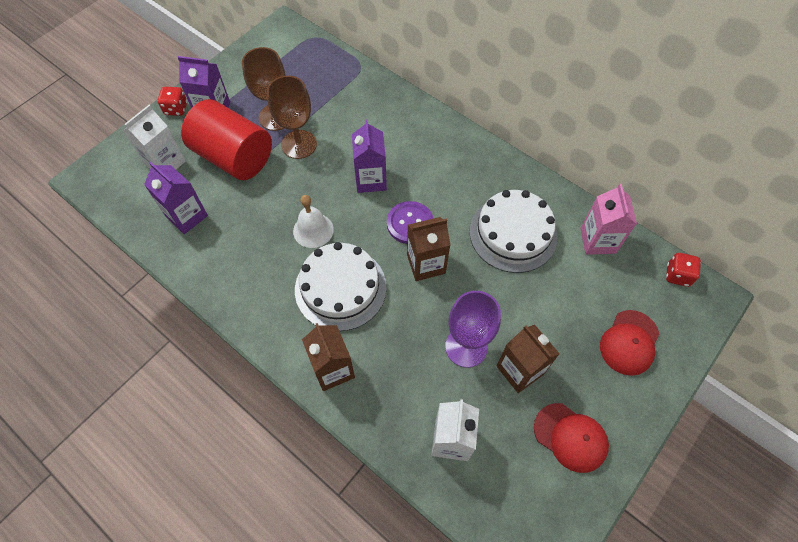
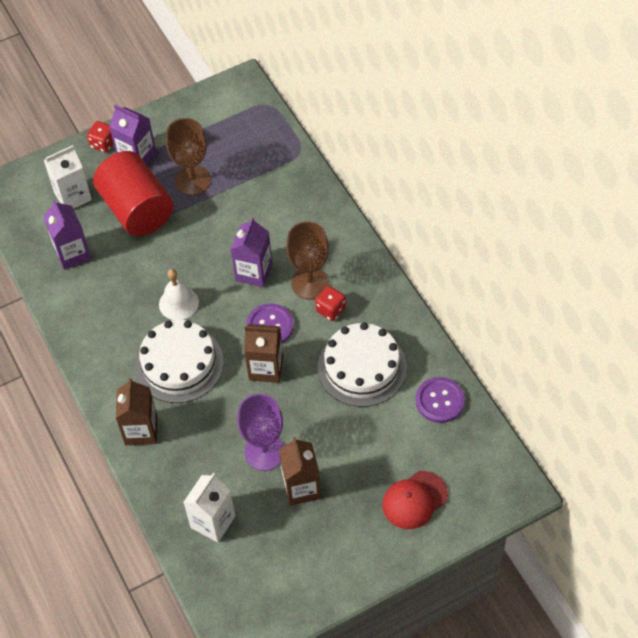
camera: 25 degrees right, 5 degrees down
brown goblet [267,76,317,159] -> brown goblet moved to [286,221,329,299]
red cap [534,403,609,473] -> none
pink carton [580,184,637,255] -> purple button [415,377,465,423]
red dice [666,253,701,287] -> red dice moved to [315,286,346,321]

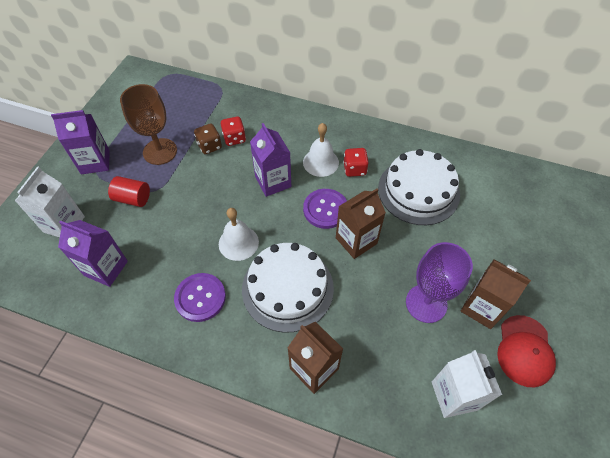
camera: 45 degrees left, 0 degrees up
red dice [87,121,114,152] -> red dice moved to [221,116,246,146]
red cylinder [93,151,174,236] -> red cylinder [108,176,150,207], size x0.46
brown goblet [286,221,329,299] -> white bell [303,123,339,177]
red cap [382,471,448,529] -> red cap moved to [497,315,556,387]
purple button [415,377,465,423] -> purple button moved to [174,273,226,322]
none -> brown dice [194,123,222,154]

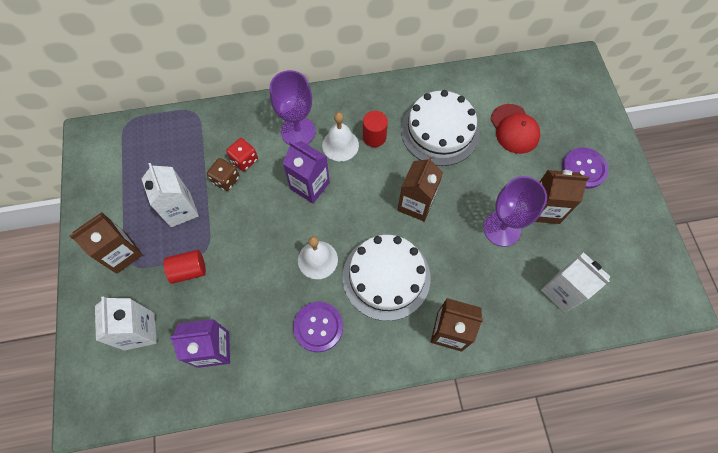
camera: 30 degrees left, 10 degrees up
purple carton [51,110,110,174] -> brown carton [70,212,143,274]
brown goblet [120,84,177,165] -> white carton [142,163,199,227]
purple button [303,189,347,229] -> purple button moved to [562,147,609,189]
red dice [343,148,369,177] -> red cylinder [363,111,388,147]
red cap [497,315,556,387] -> red cap moved to [491,104,540,154]
none -> purple goblet [270,70,315,145]

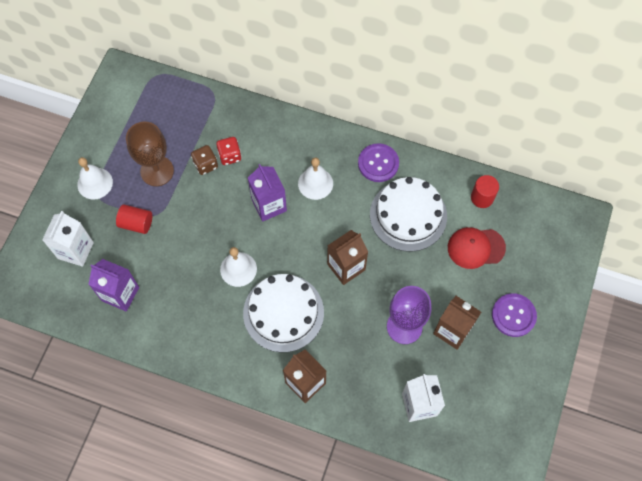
camera: 30 degrees right, 0 degrees up
brown carton [70,212,143,274] -> white bell [77,157,113,200]
white carton [142,163,199,227] -> brown goblet [126,122,174,186]
purple goblet [270,70,315,145] -> none
purple button [293,302,343,352] -> purple button moved to [358,143,399,182]
red cylinder [363,111,388,147] -> red cylinder moved to [471,175,499,208]
red cap [491,104,540,154] -> red cap turned 75 degrees clockwise [448,227,506,269]

